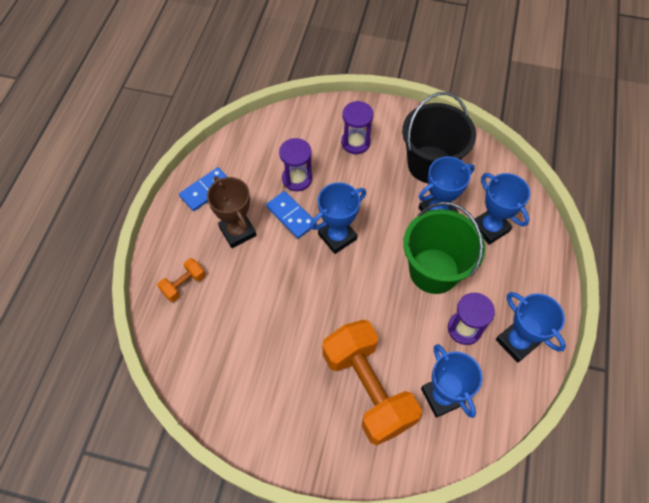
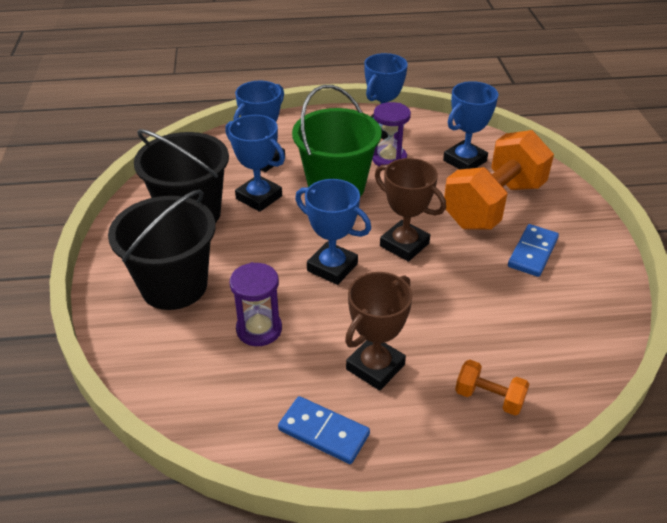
camera: 110 degrees left, 20 degrees down
blue domino [266,191,317,239] -> blue domino moved to [508,224,559,277]
purple hourglass [341,101,374,154] -> black bucket [108,189,216,310]
none -> brown trophy [375,158,446,262]

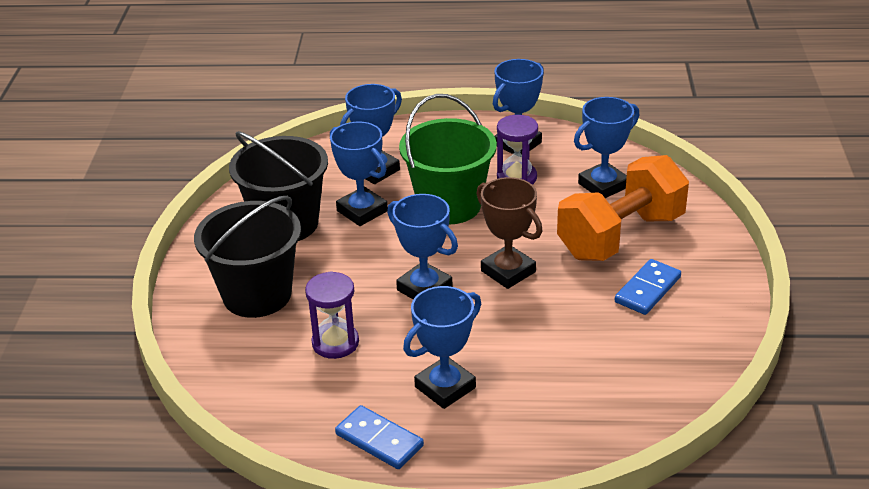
camera: 10 degrees right, 5 degrees down
brown trophy [345,272,412,391] -> blue trophy [403,286,481,409]
orange dumbbell [455,360,529,415] -> none

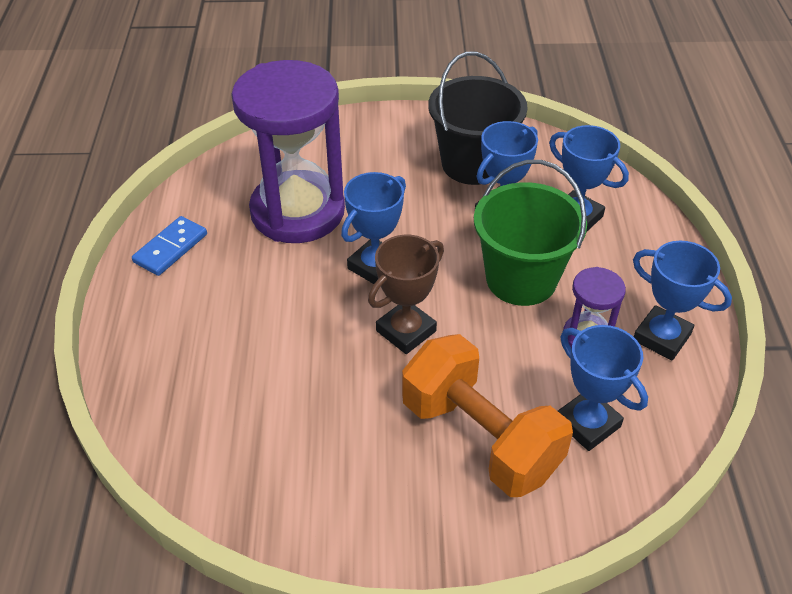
camera: 85 degrees right, 10 degrees up
black bucket [194,196,301,318] -> none
purple hourglass [305,271,359,359] -> purple hourglass [231,60,345,243], size x2.18
blue trophy [403,286,481,409] -> none
blue domino [615,259,681,315] -> none

